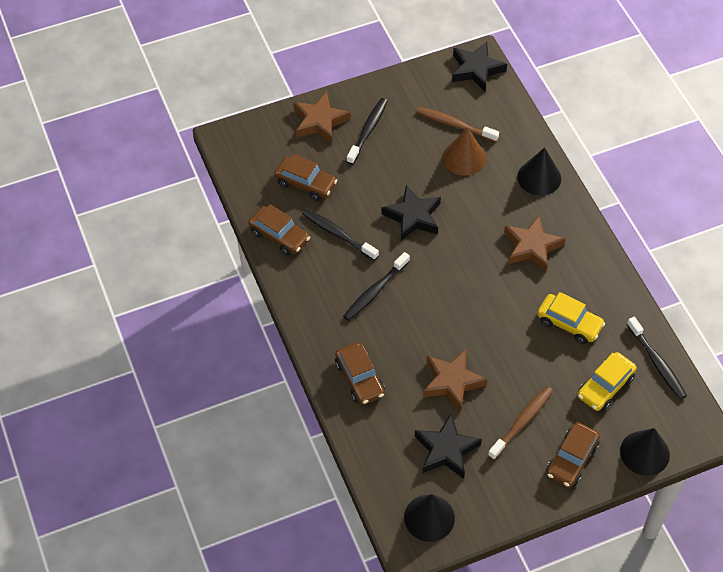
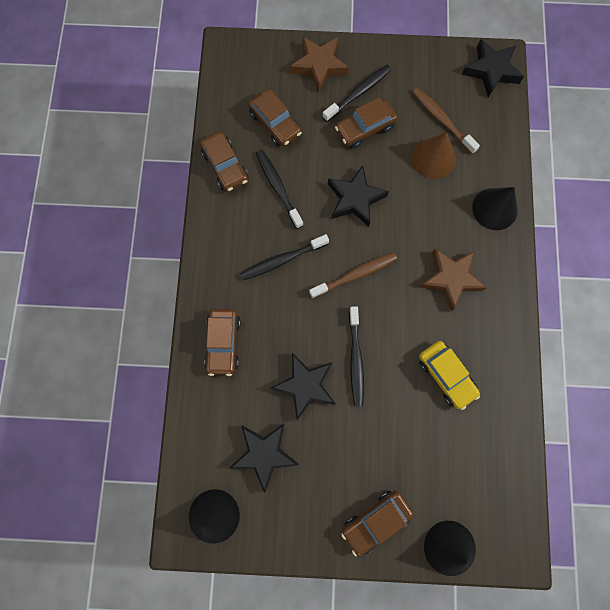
camera: 25 degrees right, 20 degrees up
brown star [423,349,488,412] -> black star [270,353,336,420]
brown toothbrush [488,386,553,460] -> brown toothbrush moved to [309,252,397,299]
yellow car [578,352,637,411] -> none
black toothbrush [627,317,687,399] -> black toothbrush moved to [349,306,364,406]
none -> brown car [335,97,398,148]

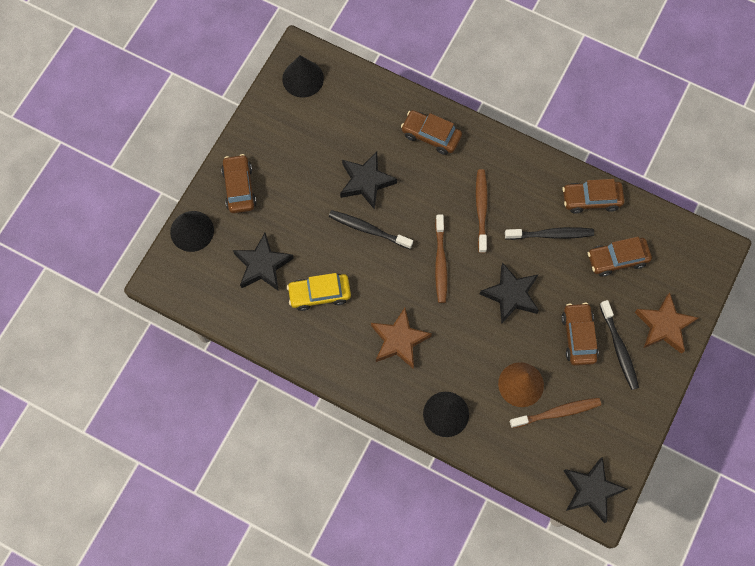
camera: 115 degrees right, 5 degrees down
black star [230,424,299,493] -> black star moved to [233,233,294,291]
black toothbrush [240,234,329,280] -> brown toothbrush [476,169,488,253]

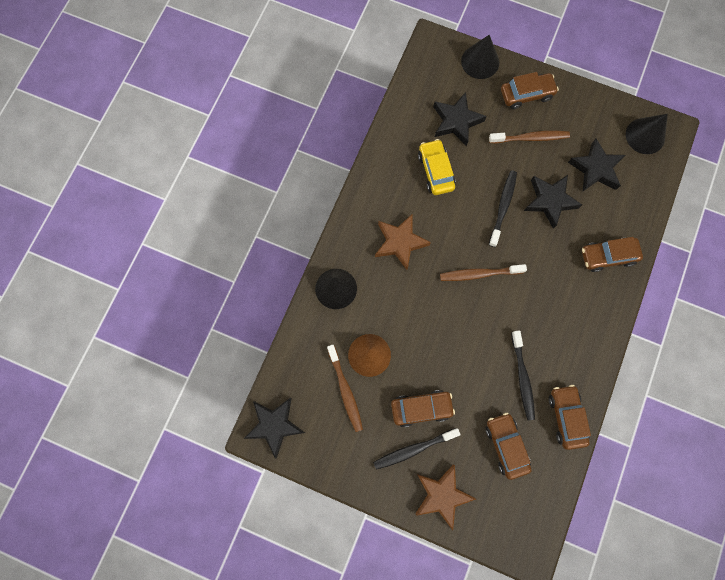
camera: 85 degrees right, 5 degrees up
brown car [401,110,462,155] -> brown car turned 120 degrees counterclockwise [582,237,643,272]
brown toothbrush [476,169,488,253] -> brown toothbrush moved to [489,131,570,143]
black star [480,263,539,324] -> black star moved to [568,139,626,192]

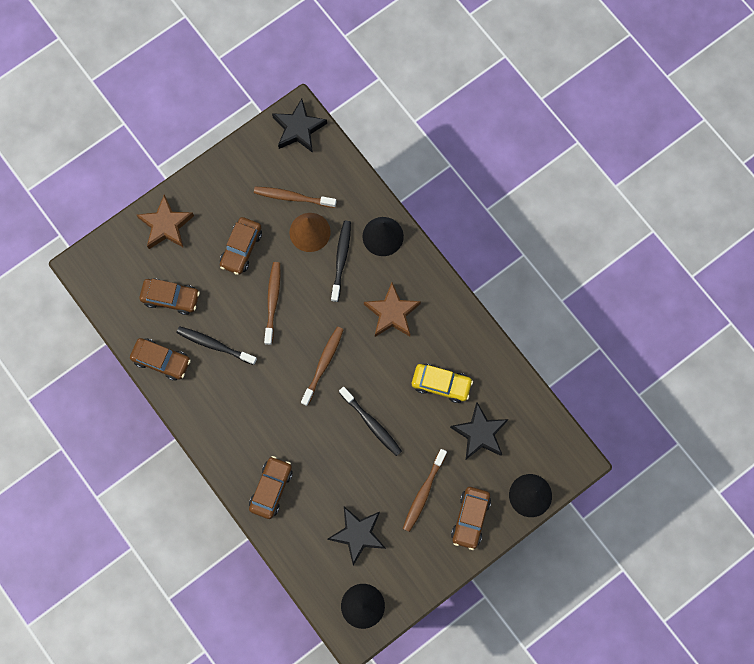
camera: 120 degrees right, 0 degrees up
black toothbrush [373,428,461,470] -> black toothbrush moved to [331,221,351,302]
black star [524,175,582,229] -> none
none -> brown toothbrush [264,262,280,345]

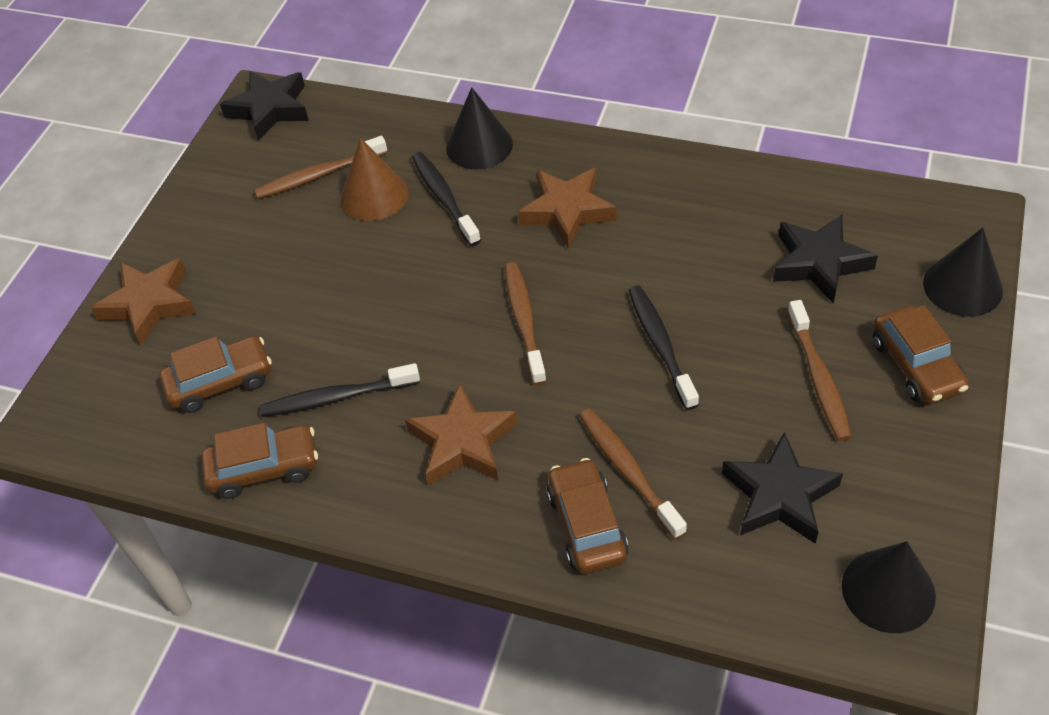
camera: 30 degrees left, 25 degrees down
brown car [220,217,262,275] -> none
brown toothbrush [264,262,280,345] -> brown toothbrush moved to [579,409,687,540]
black toothbrush [339,387,402,456] -> black toothbrush turned 120 degrees counterclockwise [628,286,699,410]
yellow car [412,364,473,403] -> none
none -> brown star [405,384,518,485]

